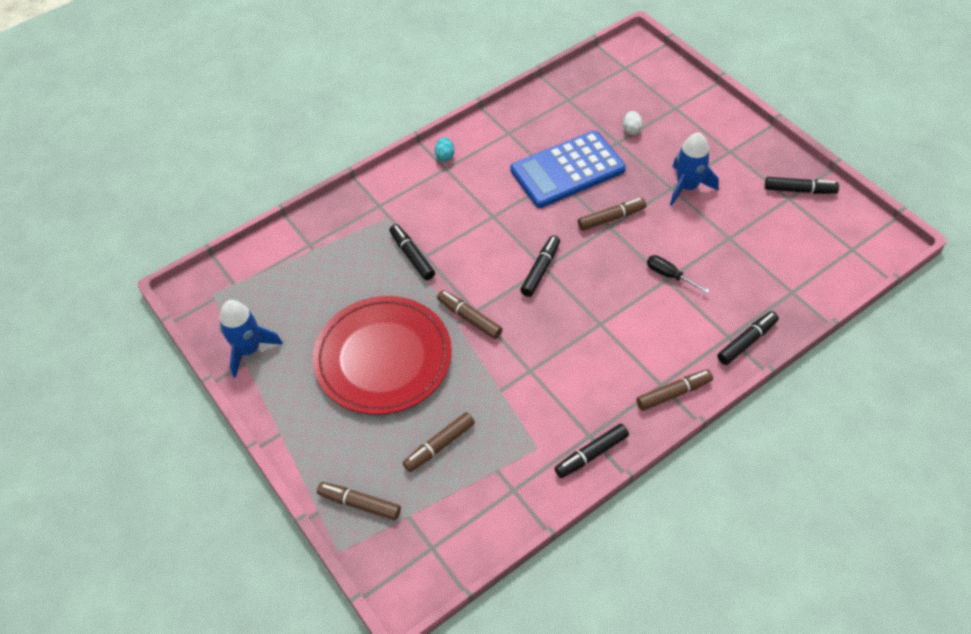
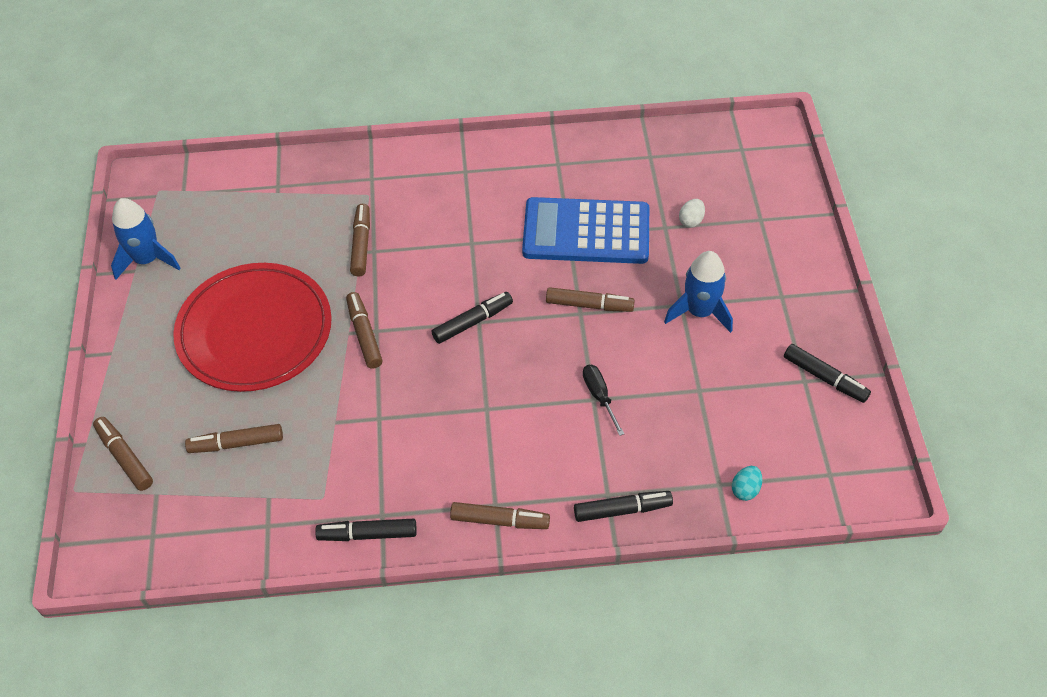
camera: 30 degrees right, 0 degrees up
black marker [389,224,435,280] -> brown marker [350,204,370,277]
turquoise egg [435,137,454,162] -> turquoise egg moved to [732,466,762,501]

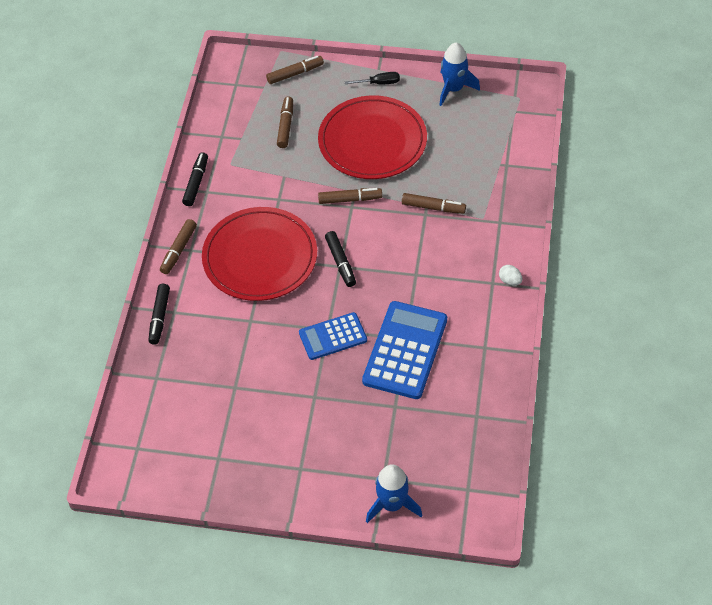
camera: 105 degrees right, 0 degrees up
brown marker [546,287,635,312] -> blue calculator [299,312,367,360]
black screwdriver [583,365,624,436] -> black screwdriver moved to [345,72,400,85]
blue rocket [664,251,733,333] -> blue rocket moved to [366,464,422,523]
white egg [679,199,705,228] -> white egg moved to [499,265,522,286]
turquoise egg [732,466,762,501] -> none
black marker [784,344,871,403] -> none
none -> red plate [202,207,317,301]

